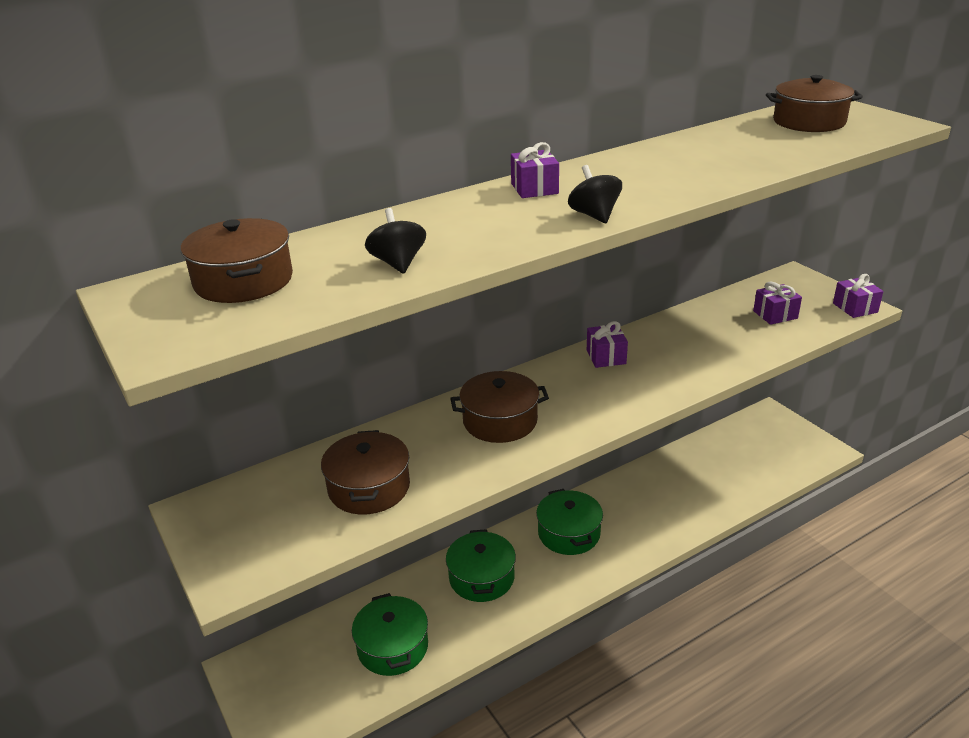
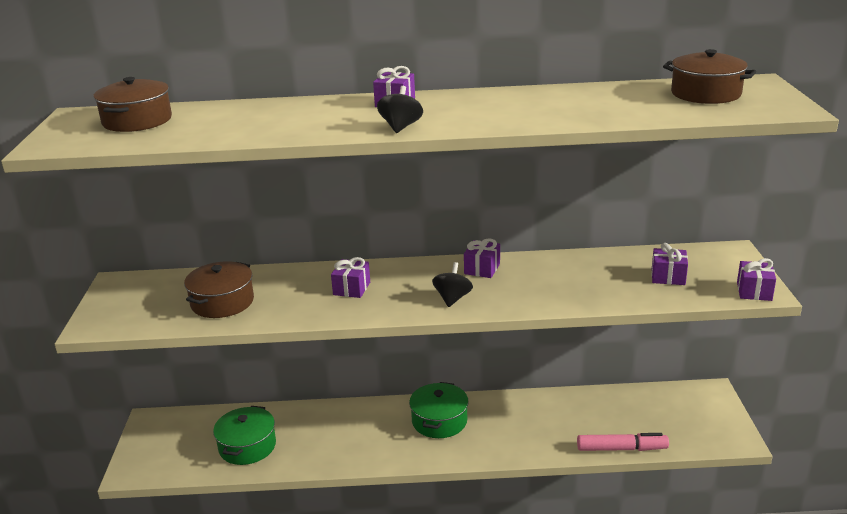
camera: 30 degrees right, 5 degrees down
black spinning top [365,208,426,274] -> black spinning top moved to [432,262,473,307]
green pot [446,529,516,602] -> none
brown pot [450,371,549,443] -> purple gift [331,257,370,298]
none -> pink marker [577,433,669,451]

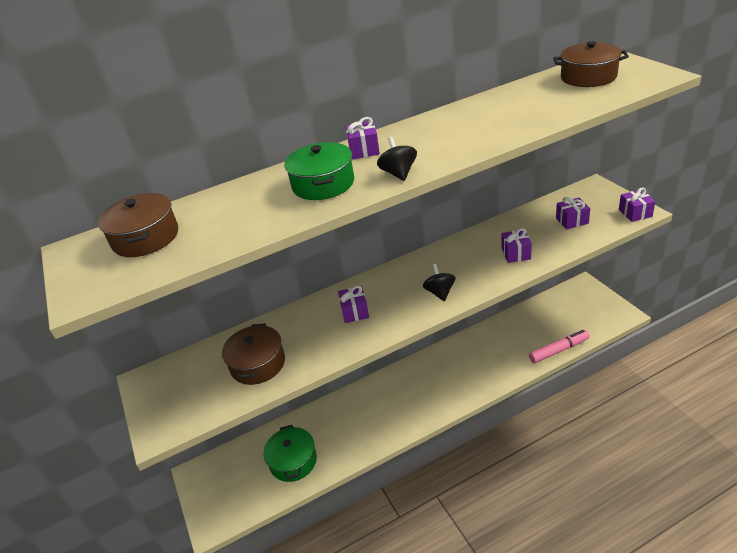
camera: 20 degrees left, 10 degrees up
green pot [409,382,469,438] -> green pot moved to [284,142,354,200]
purple gift [464,238,500,278] -> purple gift moved to [502,228,532,263]

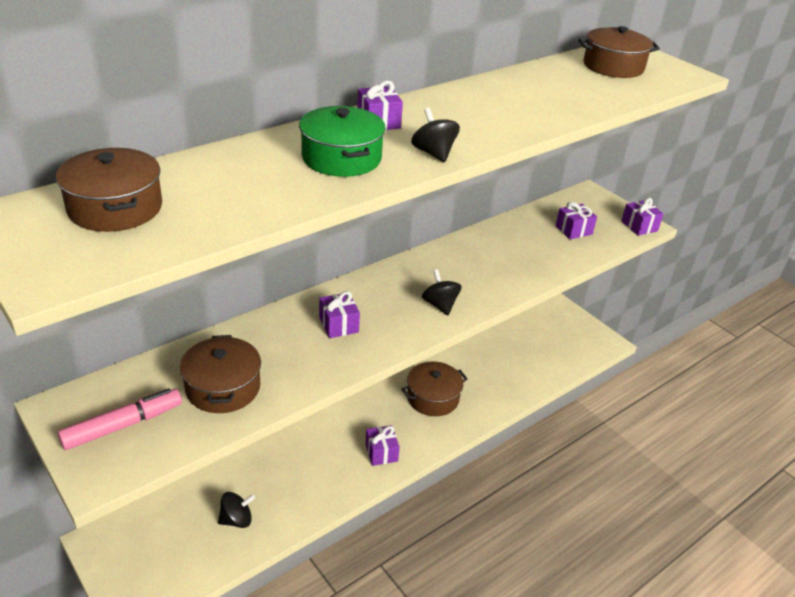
camera: 20 degrees left, 0 degrees up
green pot [264,425,317,482] -> black spinning top [218,492,255,528]
purple gift [502,228,532,263] -> purple gift moved to [365,425,400,466]
pink marker [529,330,590,364] -> pink marker moved to [58,388,182,450]
none -> brown pot [402,361,468,416]

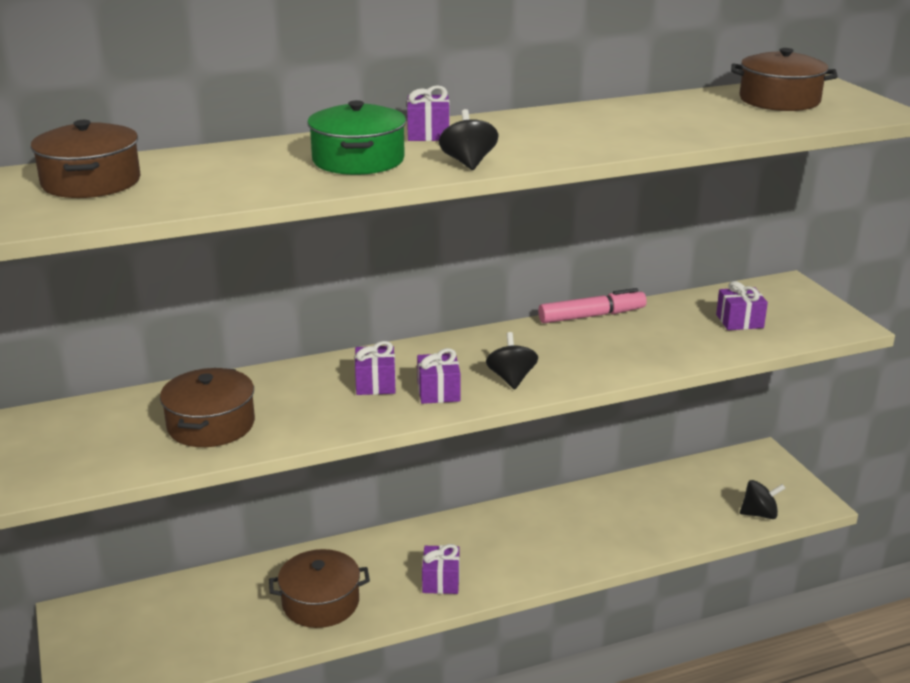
camera: 20 degrees right, 10 degrees down
pink marker [58,388,182,450] -> pink marker moved to [538,288,647,323]
black spinning top [218,492,255,528] -> black spinning top moved to [740,480,786,519]
brown pot [402,361,468,416] -> brown pot moved to [269,549,370,628]
purple gift [621,198,663,236] -> purple gift moved to [417,348,461,404]

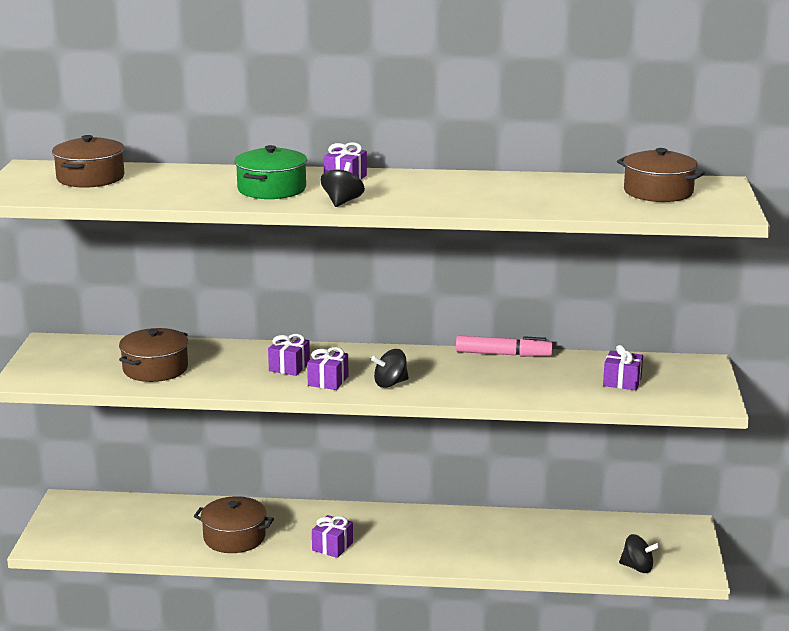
camera: 25 degrees right, 5 degrees down
black spinning top [486,332,538,389] -> black spinning top turned 135 degrees counterclockwise [371,349,409,388]

